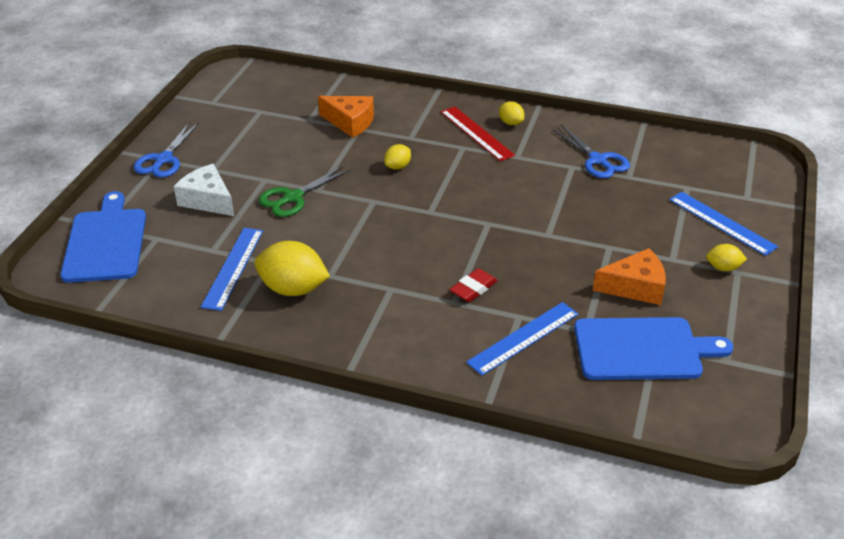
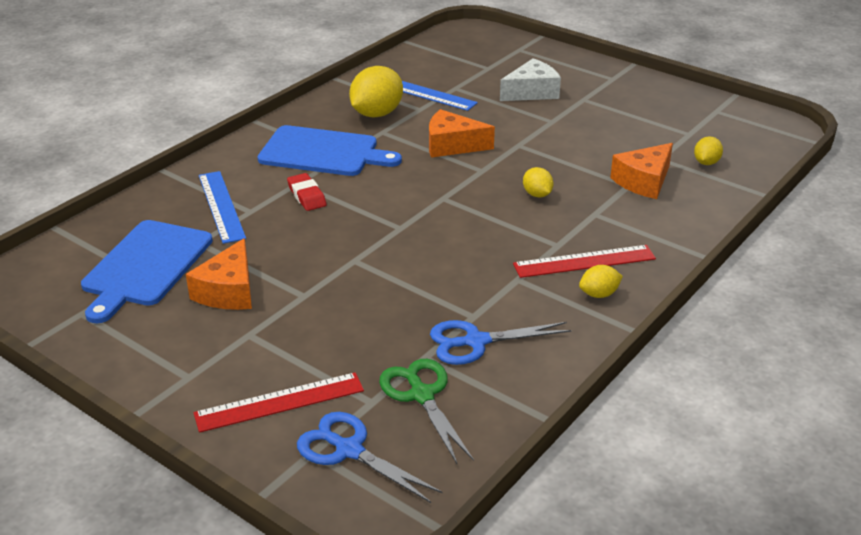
camera: 110 degrees right, 5 degrees down
blue cutting board [60,191,146,283] -> blue cutting board moved to [258,125,402,176]
blue scissors [134,123,199,178] -> blue scissors moved to [297,412,443,503]
green scissors [259,165,351,217] -> green scissors moved to [379,359,474,464]
blue ruler [669,192,778,256] -> red ruler [194,372,364,433]
yellow lemon [706,244,747,271] -> yellow lemon moved to [694,136,723,165]
none -> orange cheese [429,109,495,158]

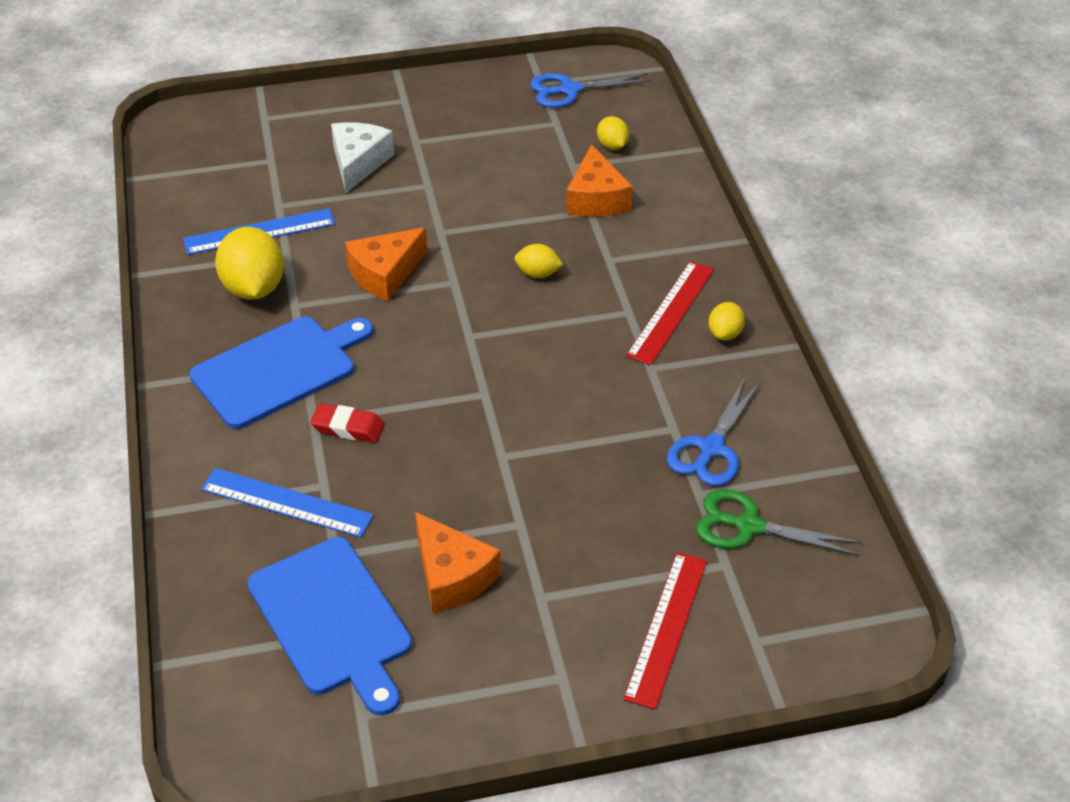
camera: 50 degrees left, 10 degrees up
blue scissors [297,412,443,503] -> blue scissors moved to [530,73,652,108]

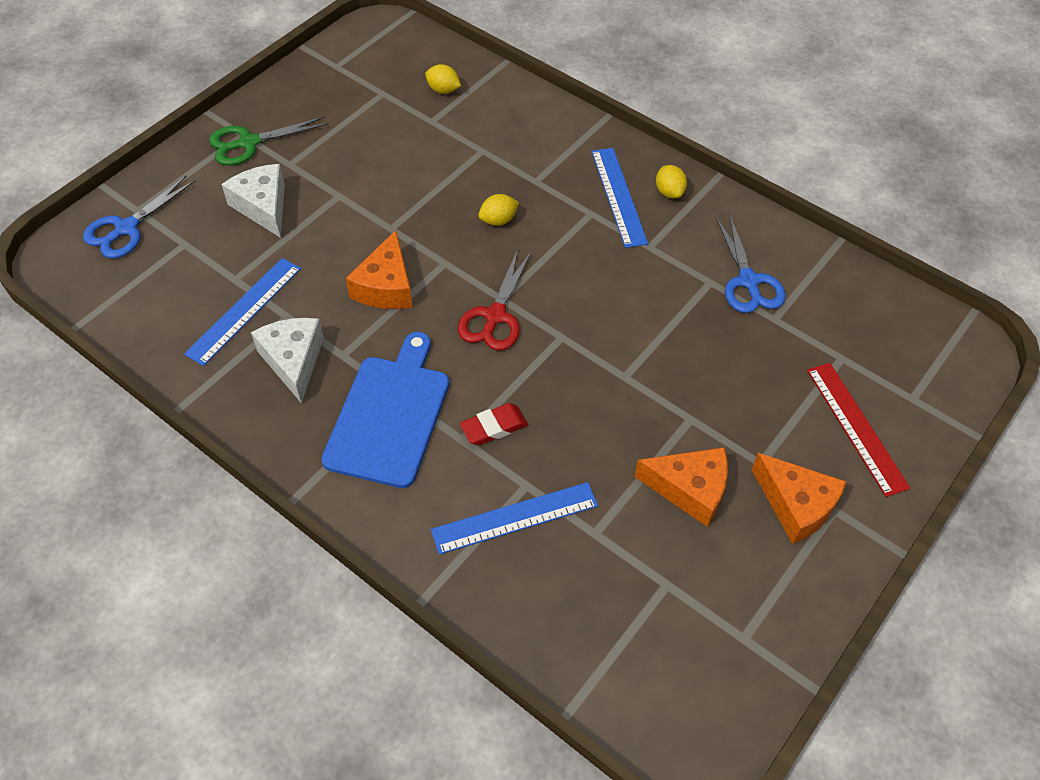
camera: 40 degrees left, 10 degrees up
yellow lemon [215,227,284,300] -> white cheese [251,318,324,404]
blue cutting board [247,537,412,716] -> none
blue scissors [530,73,652,108] -> blue scissors moved to [83,176,195,259]
orange cheese [566,144,633,217] -> orange cheese moved to [752,453,847,544]
red ruler [626,261,714,365] -> blue ruler [591,148,648,248]
green scissors [696,489,862,556] -> green scissors moved to [209,117,328,166]
none -> red scissors [458,249,532,350]

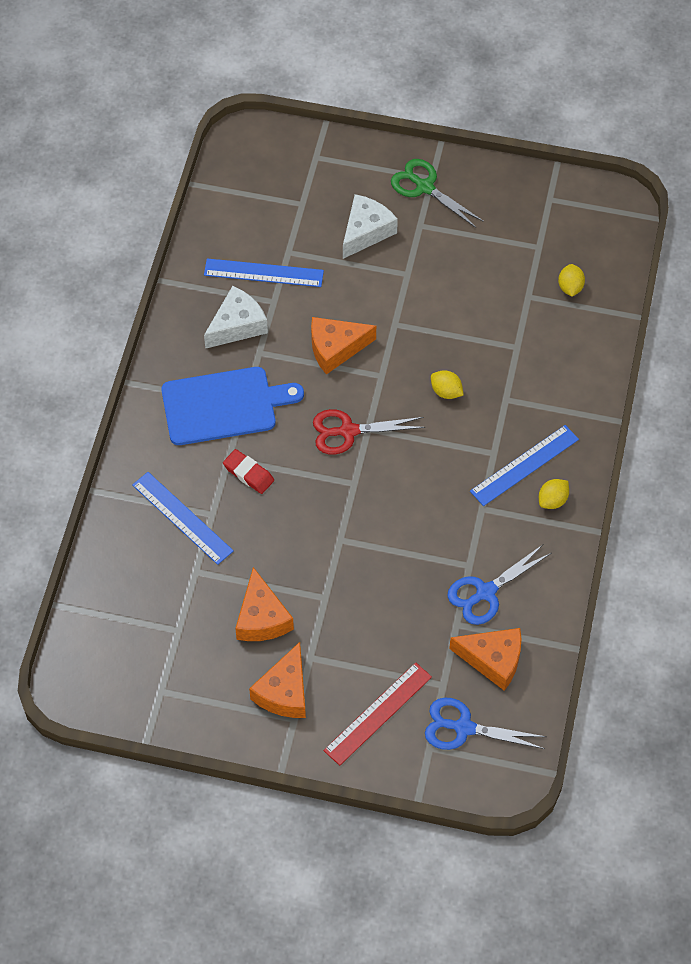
camera: 65 degrees right, 5 degrees up
blue scissors [83,176,195,259] -> blue scissors moved to [425,698,546,750]
none -> orange cheese [449,628,521,691]

